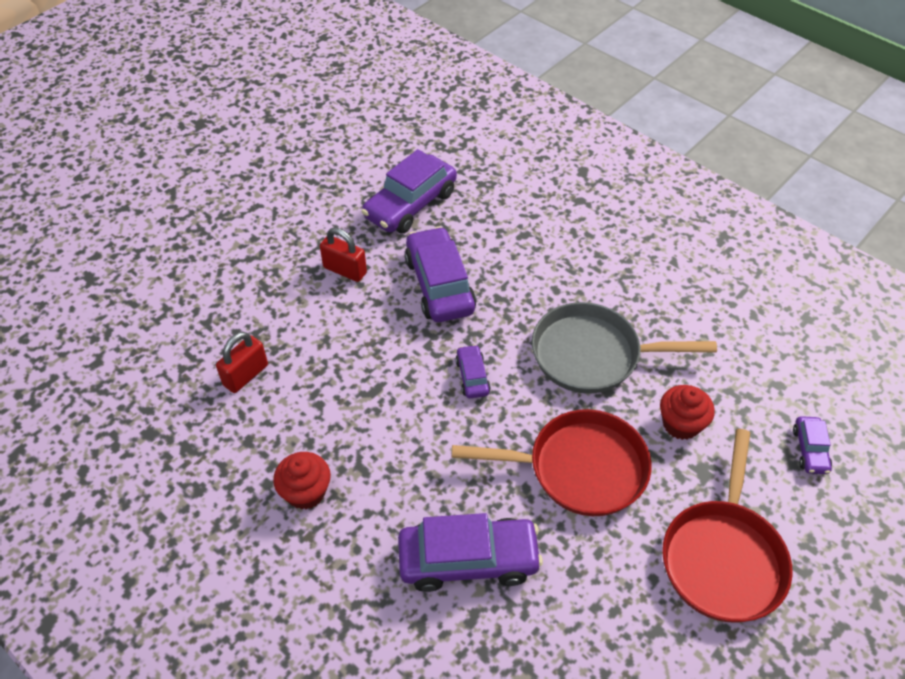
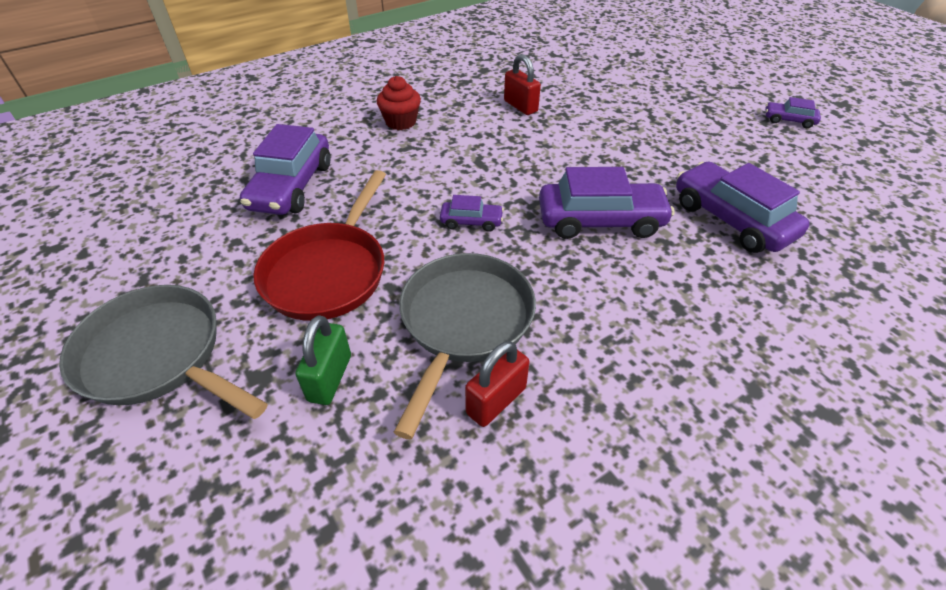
camera: 105 degrees right, 5 degrees down
red padlock [320,228,367,282] -> red padlock moved to [465,341,530,427]
red cupcake [660,385,715,440] -> green padlock [295,315,351,405]
red pan [662,429,793,623] -> grey pan [59,285,268,419]
purple car [793,416,832,474] -> purple car moved to [765,97,821,128]

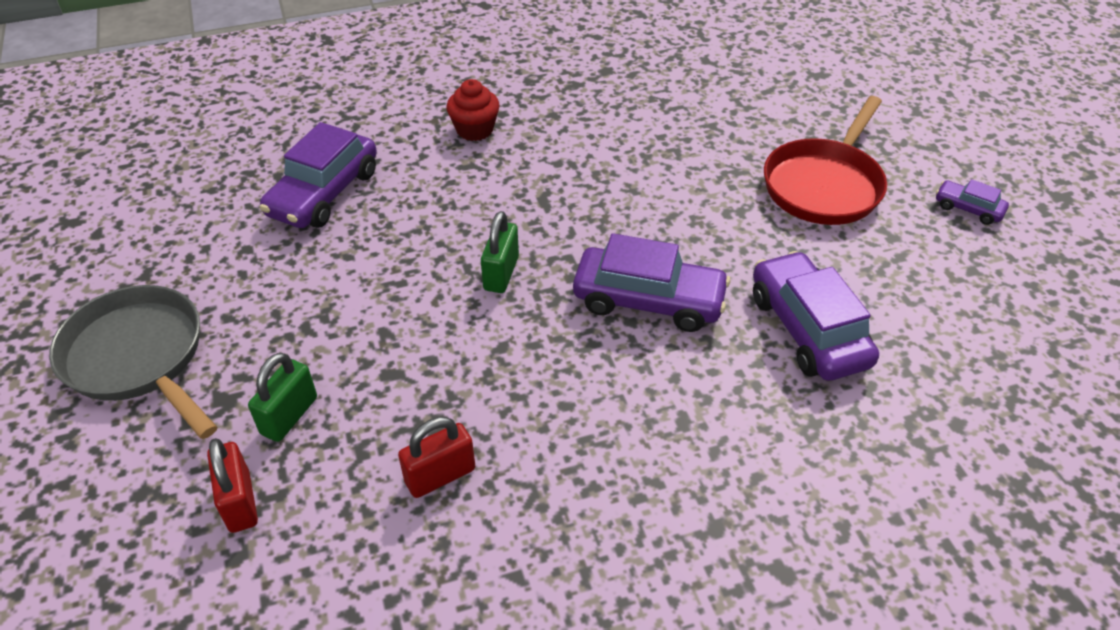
camera: 15 degrees right, 0 degrees up
red pan [253,170,386,321] -> red pan moved to [764,96,887,225]
grey pan [394,253,536,439] -> none
purple car [440,195,504,232] -> green padlock [481,211,519,293]
red padlock [504,54,541,115] -> red padlock moved to [207,438,258,533]

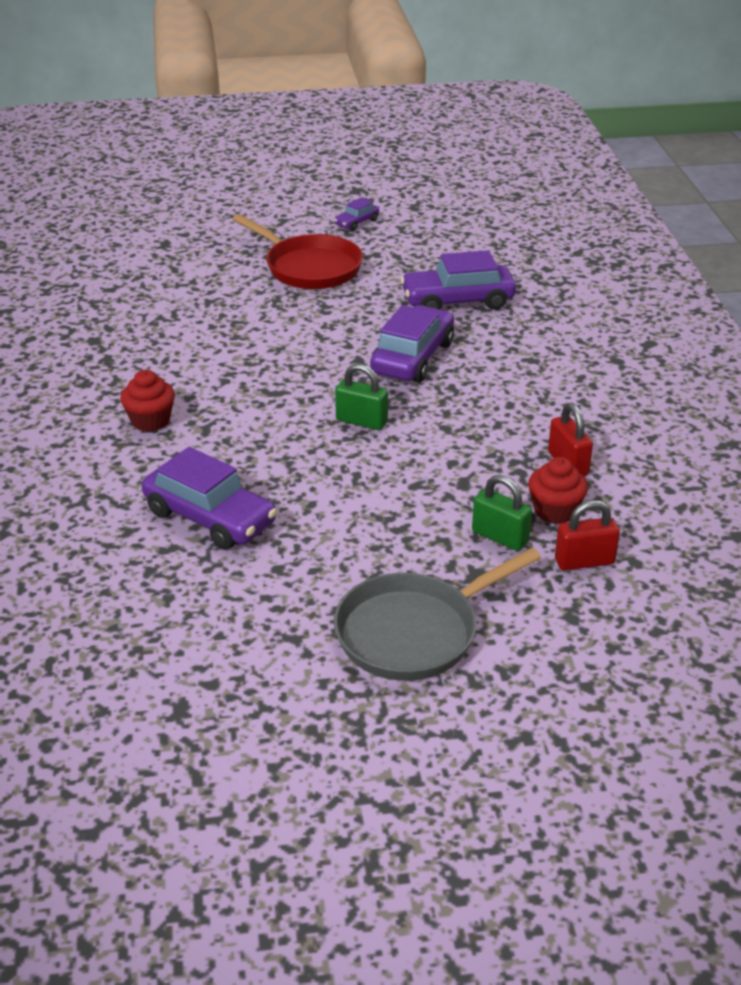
camera: 80 degrees left, 10 degrees down
none -> red cupcake [528,457,588,524]

